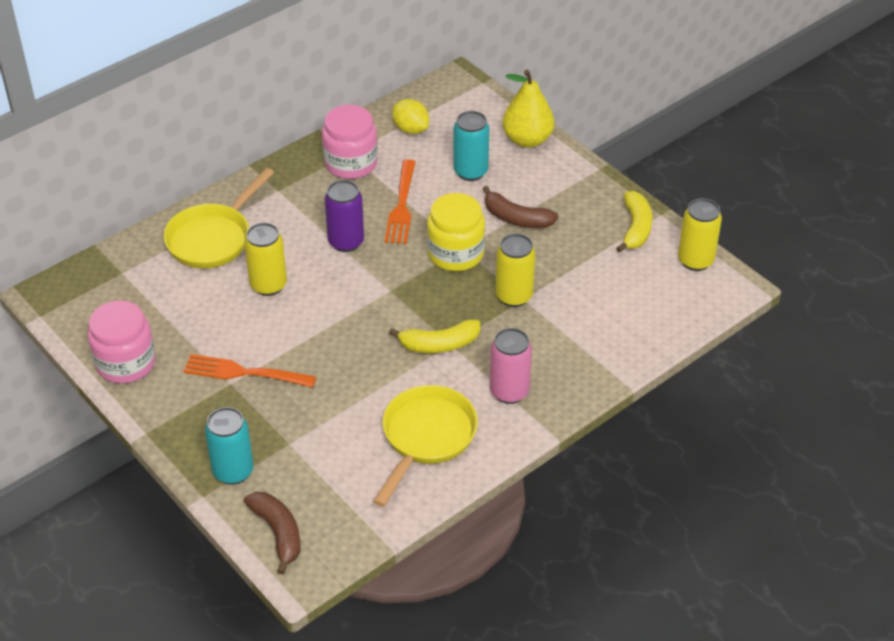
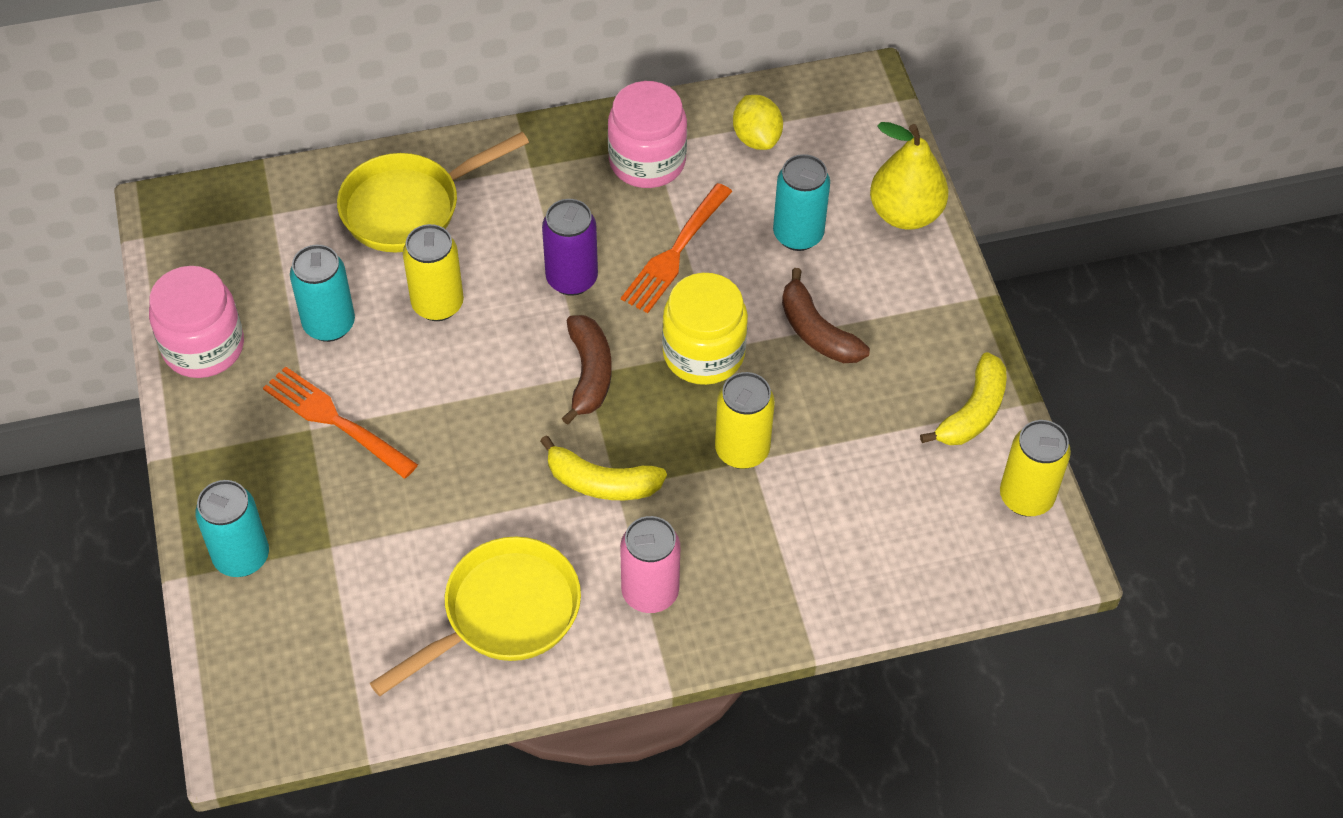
camera: 25 degrees right, 10 degrees up
brown banana [244,492,301,574] -> brown banana moved to [562,315,612,425]
none -> turquoise can [290,245,355,342]

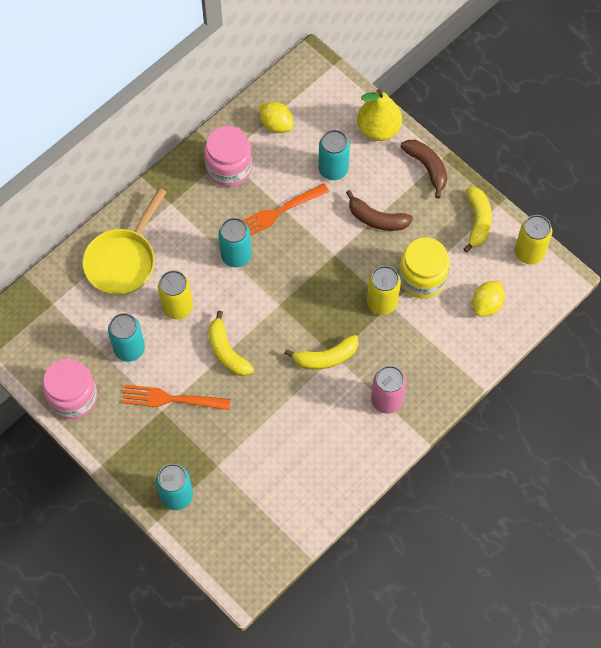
camera: 30 degrees left, 10 degrees up
yellow pan [370,537,581,696] -> none
purple can [542,199,598,296] -> turquoise can [219,218,251,267]
brown banana [562,315,612,425] -> brown banana moved to [400,140,447,198]
orange fork [621,183,732,313] -> orange fork turned 60 degrees clockwise [243,183,329,236]
yellow jar [662,273,748,385] -> yellow jar moved to [399,238,450,299]
none -> yellow banana [208,311,254,376]
none -> yellow lemon [472,281,505,317]

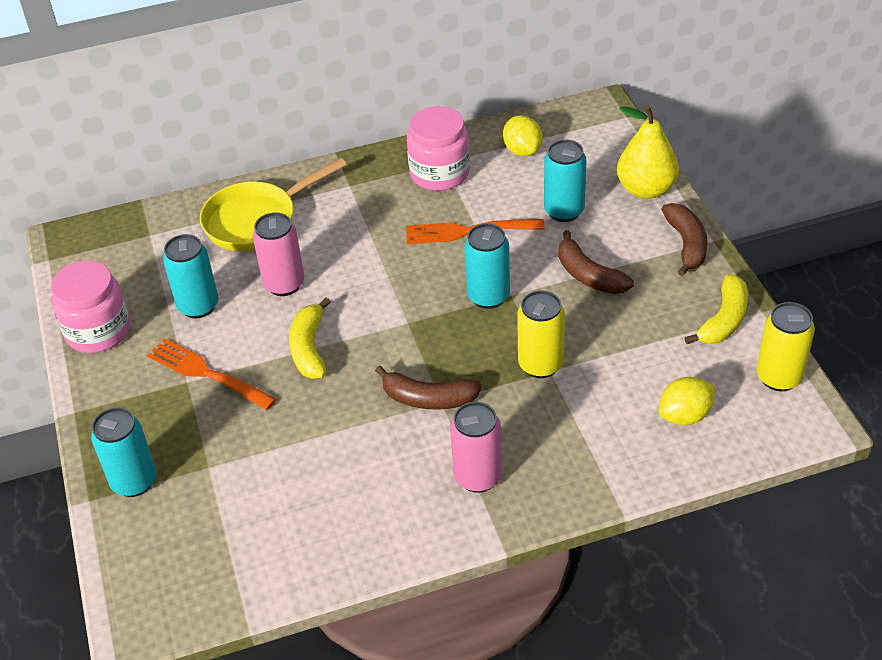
camera: 30 degrees right, 20 degrees down
yellow can [158,270,193,319] -> pink can [253,212,304,296]
turquoise can [219,218,251,267] -> turquoise can moved to [464,223,510,309]
yellow banana [284,335,359,370] -> brown banana [375,366,482,410]
yellow jar [399,238,450,299] -> none

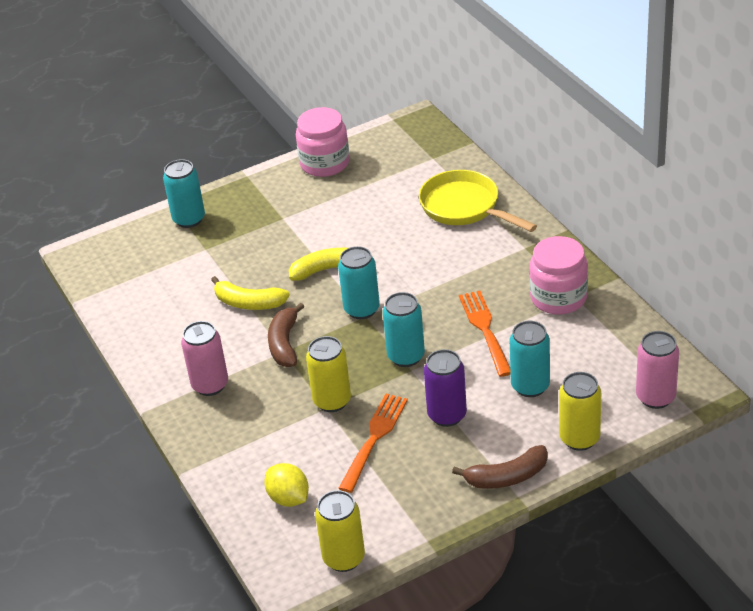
camera: 80 degrees right, 5 degrees down
orange fork [147,338,276,410] -> orange fork moved to [338,394,408,493]
turquoise can [163,234,219,318] -> turquoise can moved to [338,246,380,319]
pink can [253,212,304,296] -> pink can moved to [636,331,679,409]
yellow lemon [503,115,542,156] -> none
brown banana [558,230,634,294] -> purple can [424,349,467,427]
yellow pear [617,105,679,199] -> yellow can [559,372,601,451]
yellow banana [685,274,748,344] -> yellow banana moved to [211,276,290,310]

